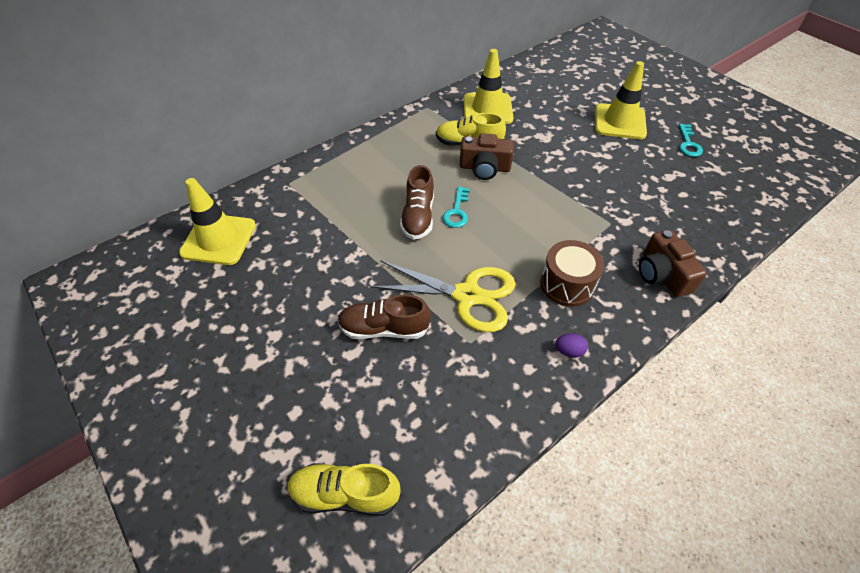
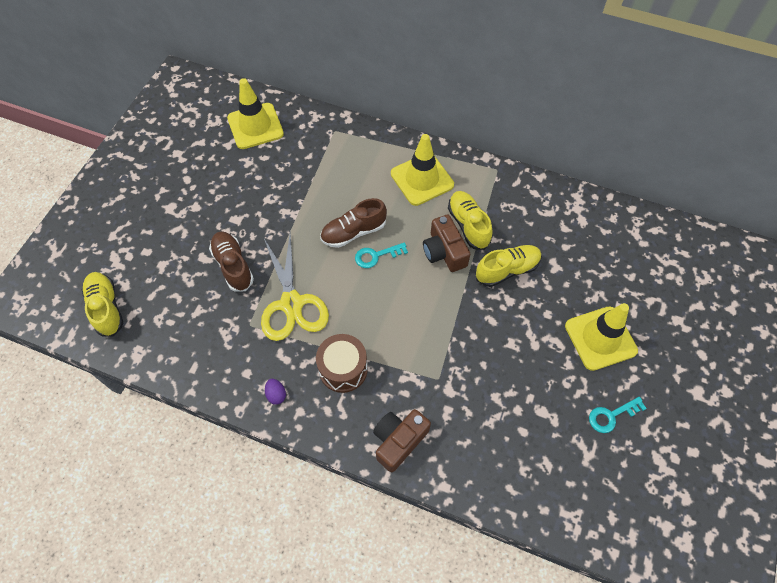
camera: 60 degrees right, 10 degrees up
yellow traffic cone [464,49,514,124] -> yellow traffic cone moved to [391,134,454,206]
none -> yellow shoe [476,245,542,287]

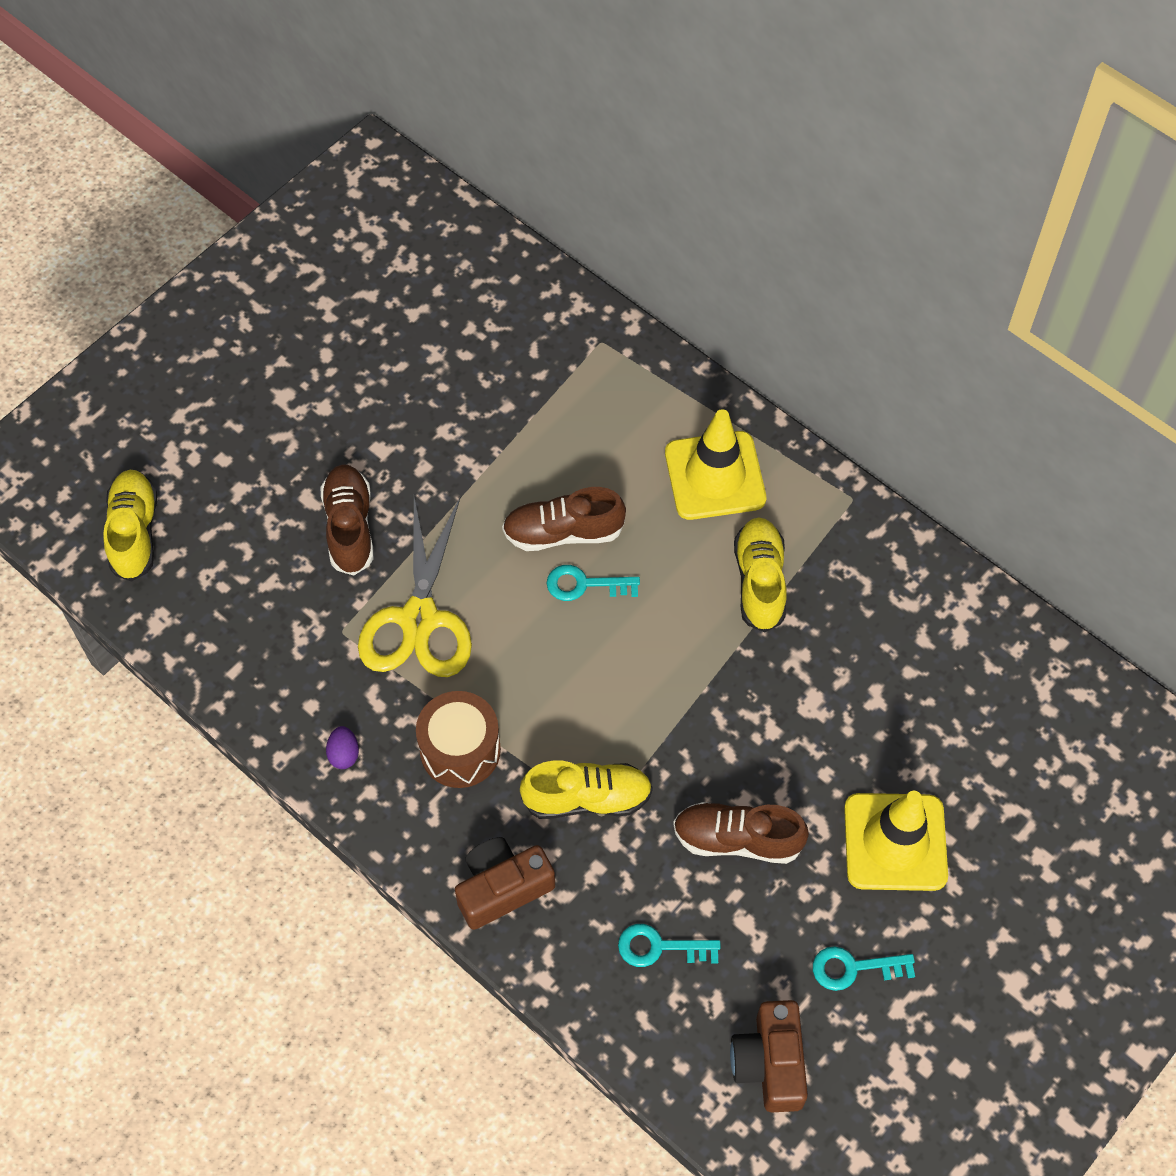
camera: 20 degrees right, 0 degrees up
yellow traffic cone [227,78,284,149] -> none
brown camera [423,215,470,272] -> brown camera moved to [730,1000,808,1112]
yellow shoe [476,245,542,287] -> yellow shoe moved to [520,761,653,819]
none -> turquoise key [618,924,721,967]
none -> brown shoe [673,802,809,864]

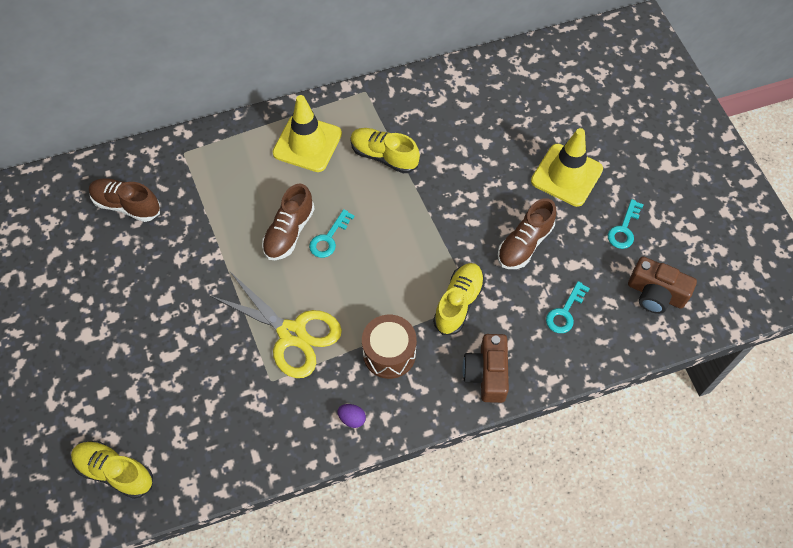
camera: 60 degrees left, 0 degrees up
brown shoe [320,464,373,575] -> brown shoe moved to [89,178,160,222]

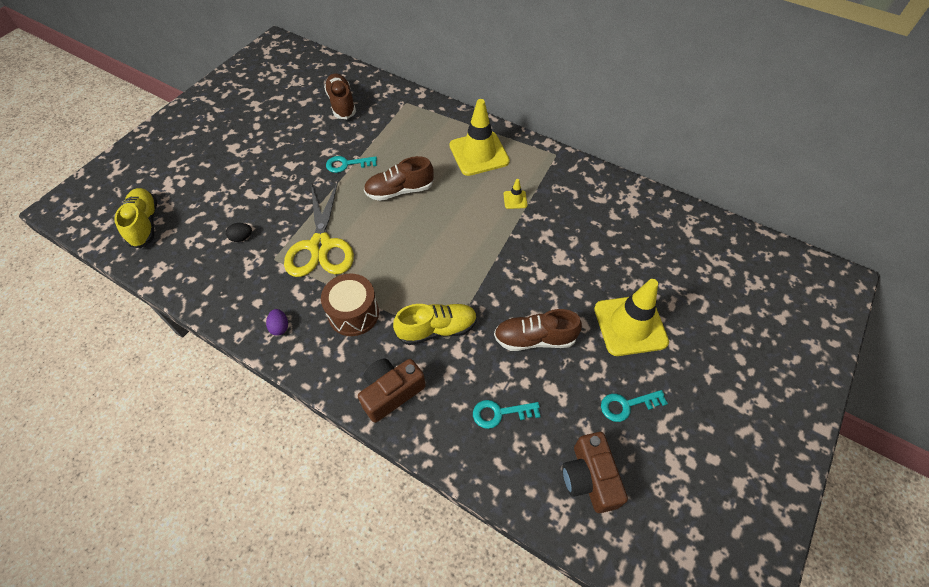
camera: 50 degrees right, 5 degrees down
turquoise key [309,209,355,258] -> turquoise key moved to [326,156,377,173]
yellow shoe [350,128,420,174] -> yellow traffic cone [503,179,527,209]
none -> black egg [226,223,252,242]

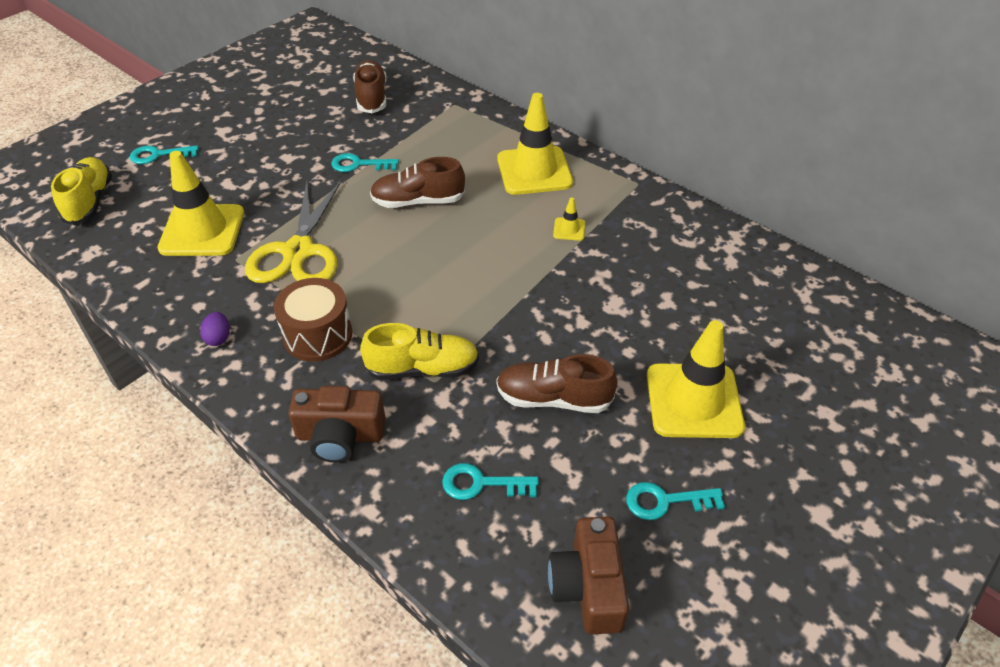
camera: 10 degrees right, 10 degrees down
black egg [226,223,252,242] -> yellow traffic cone [158,151,244,256]
brown camera [358,359,426,423] -> brown camera turned 150 degrees counterclockwise [288,386,386,463]
none -> turquoise key [130,145,199,164]

